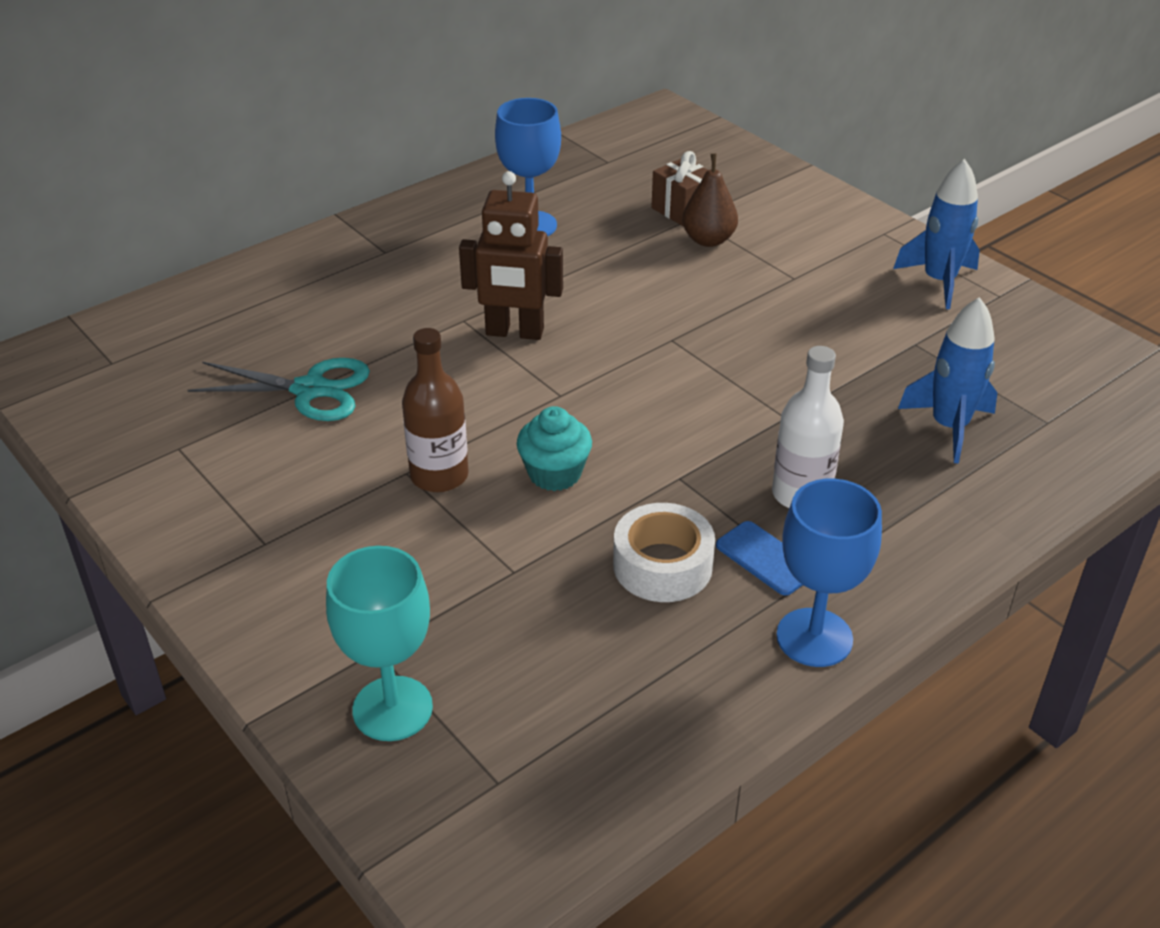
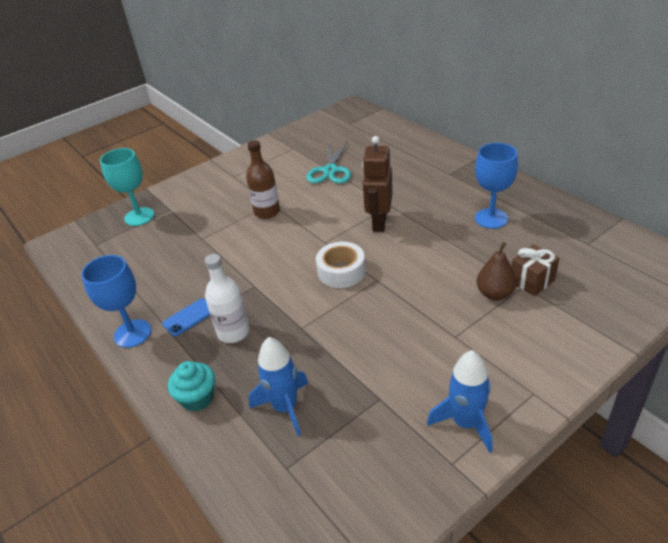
camera: 95 degrees right, 0 degrees up
turquoise cupcake [517,406,592,491] -> turquoise cupcake moved to [168,361,215,411]
white tape [613,503,715,602] -> white tape moved to [316,242,366,288]

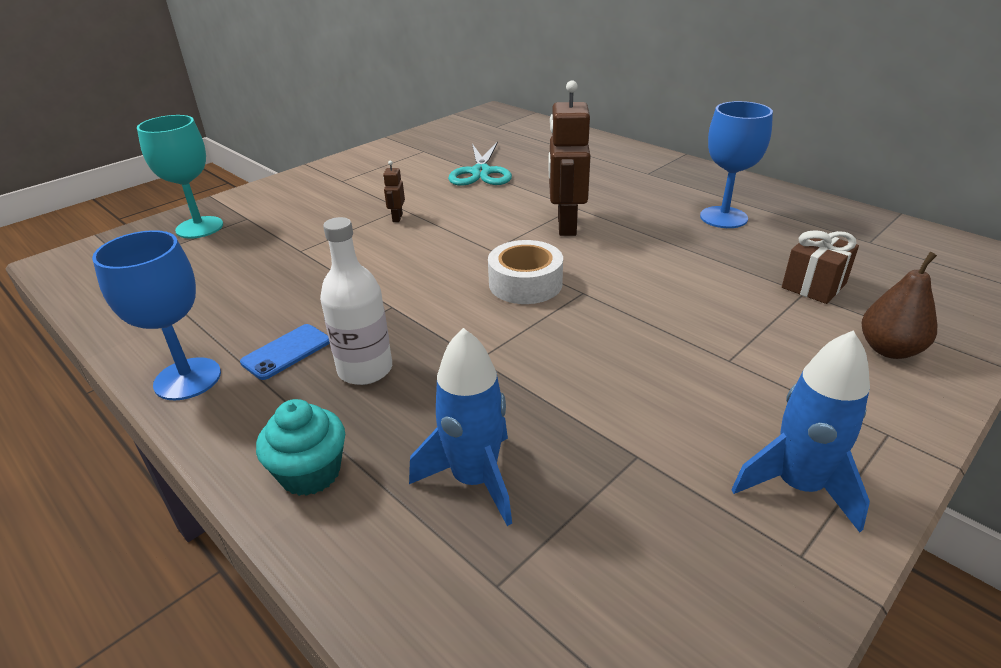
camera: 10 degrees left, 5 degrees down
brown bottle [246,140,280,219] -> brown robot [383,161,405,222]
brown pear [477,242,517,300] -> brown pear moved to [862,252,937,359]

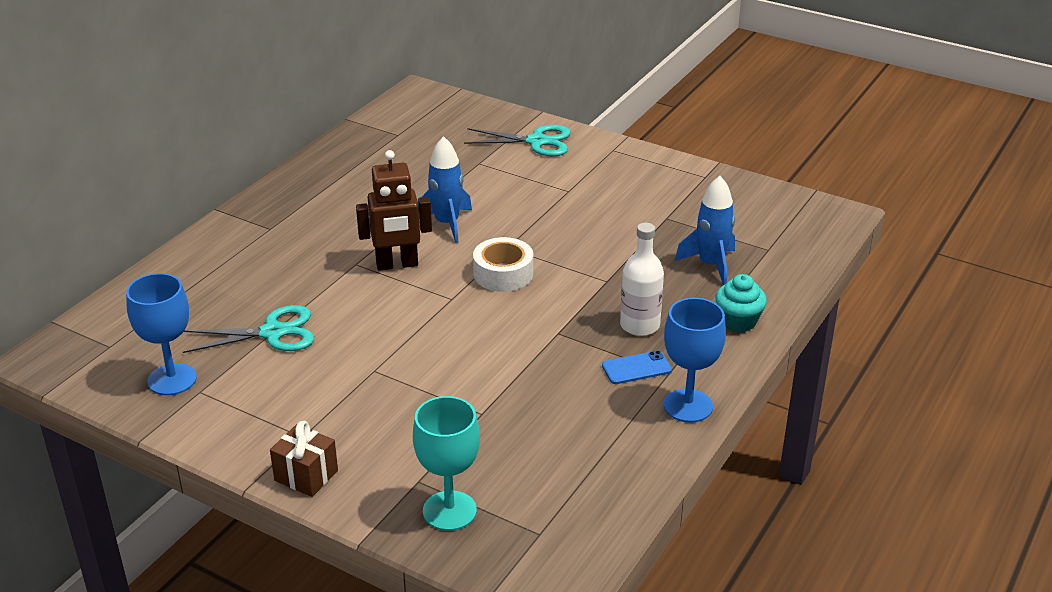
camera: 105 degrees left, 0 degrees up
blue phone [240,324,330,380] -> blue phone turned 45 degrees counterclockwise [602,350,672,384]
brown robot [383,161,405,222] -> none
blue goblet [700,101,773,228] -> blue goblet moved to [126,273,197,395]
blue rocket [731,331,870,533] -> blue rocket moved to [418,136,472,243]
brown gift [782,230,859,304] -> brown gift moved to [270,421,338,497]
brown pear [862,252,937,359] -> turquoise scissors [464,125,571,157]

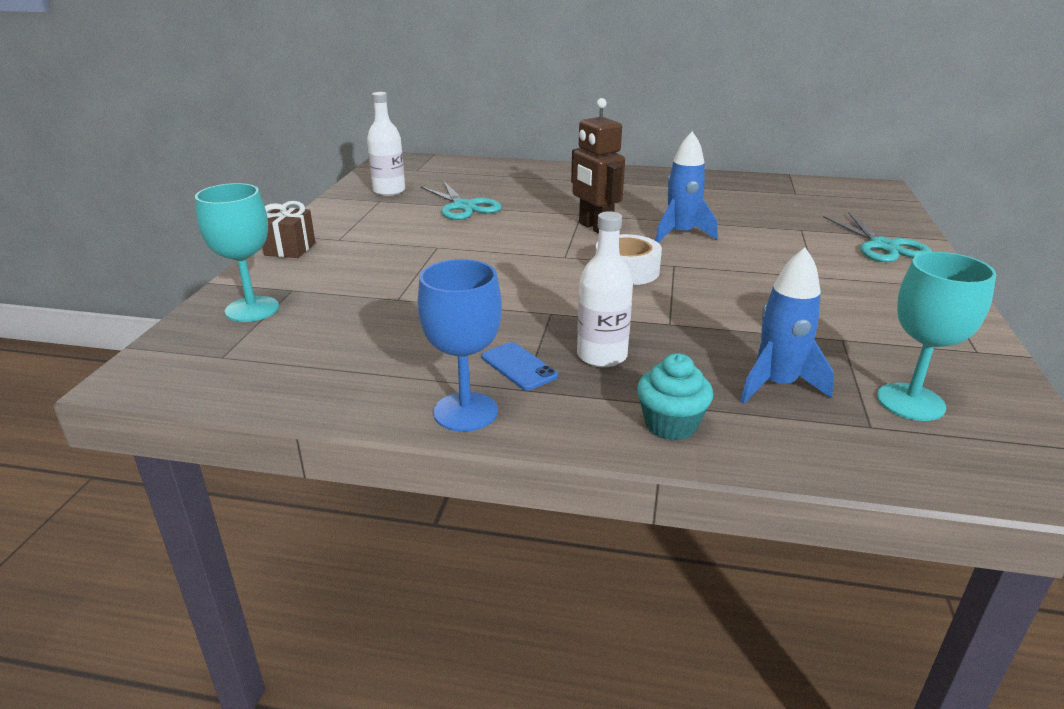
camera: 70 degrees right, 5 degrees down
blue goblet [126,273,197,395] -> white bottle [367,92,405,196]
none -> turquoise goblet [877,252,996,421]

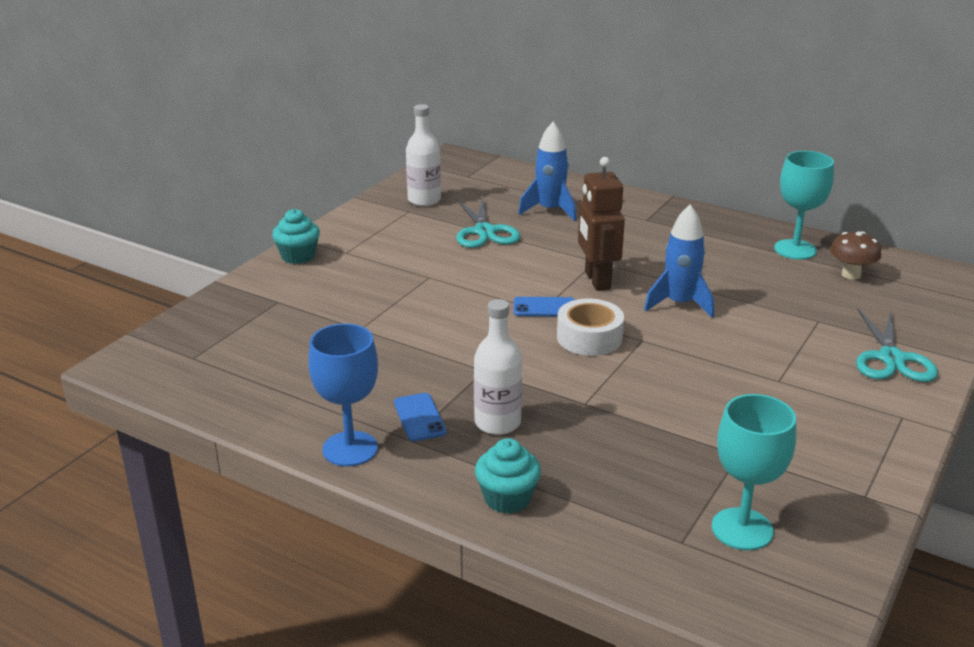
camera: 20 degrees right, 0 degrees up
turquoise goblet [195,183,279,322] -> turquoise goblet moved to [774,151,834,260]
brown gift [263,201,315,258] -> turquoise cupcake [272,209,320,264]
blue rocket [740,247,834,404] -> blue rocket moved to [518,122,576,221]
none -> blue phone [514,297,575,316]
none -> brown mushroom [830,231,881,280]

